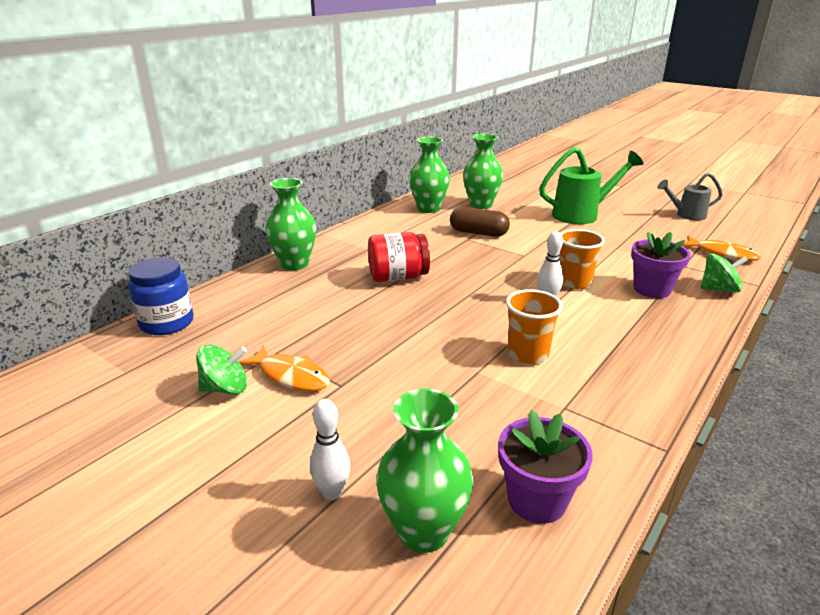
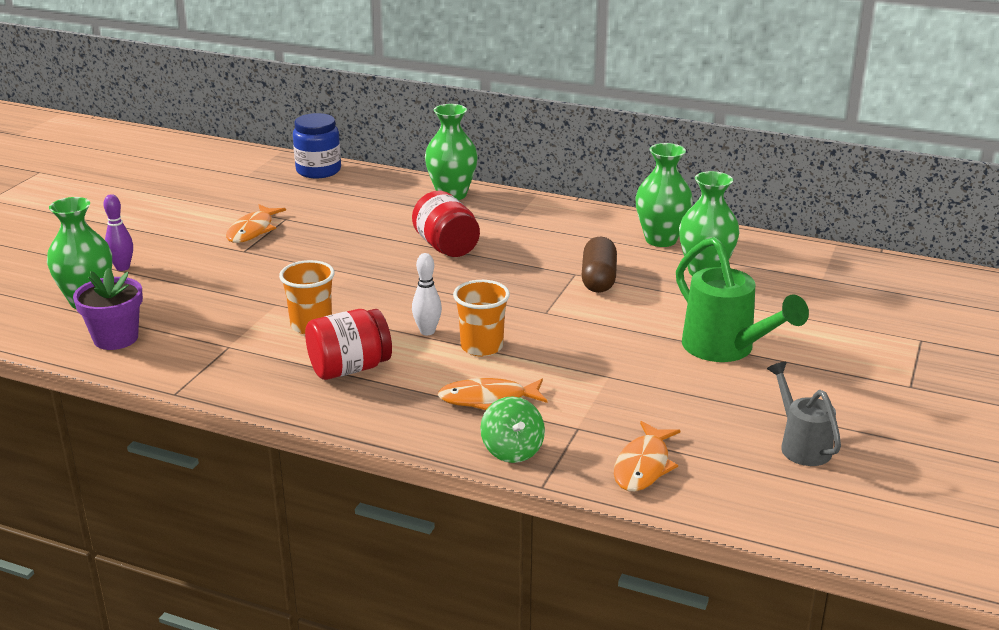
camera: 75 degrees right, 0 degrees up
green spinning top [196,345,247,395] -> none
white bowling pin [310,399,350,500] -> purple bowling pin [103,194,133,271]
purple flower pot [631,232,691,298] -> orange fish [438,378,547,410]
none -> red jar [305,309,392,380]

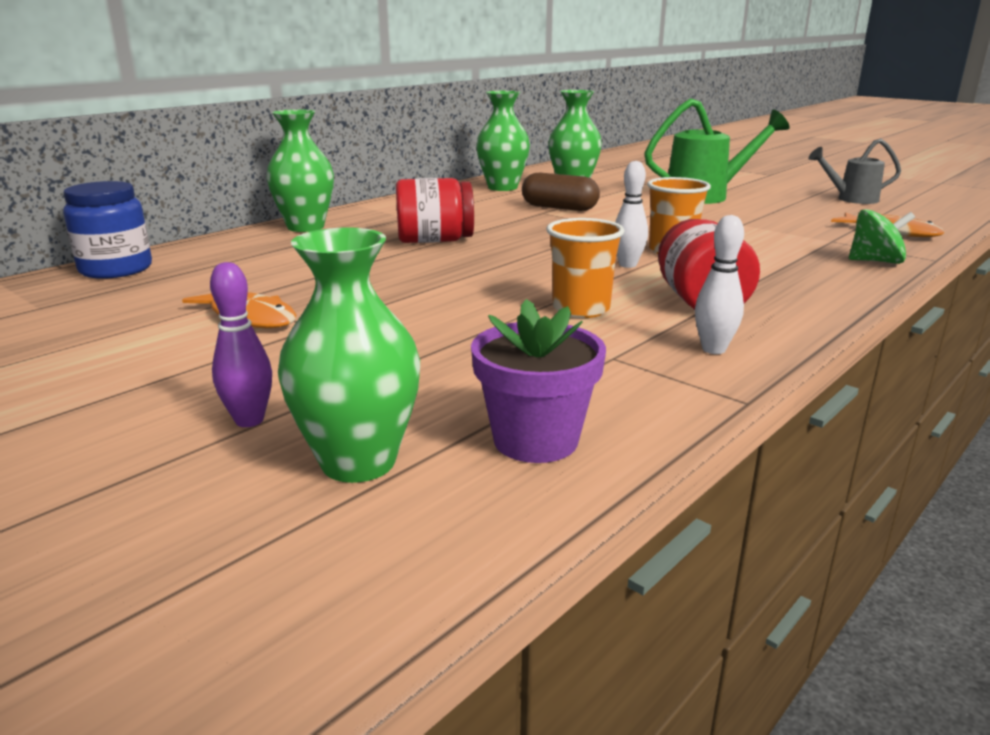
camera: 70 degrees left, 5 degrees down
orange fish [438,378,547,410] -> none
none -> white bowling pin [695,215,744,354]

